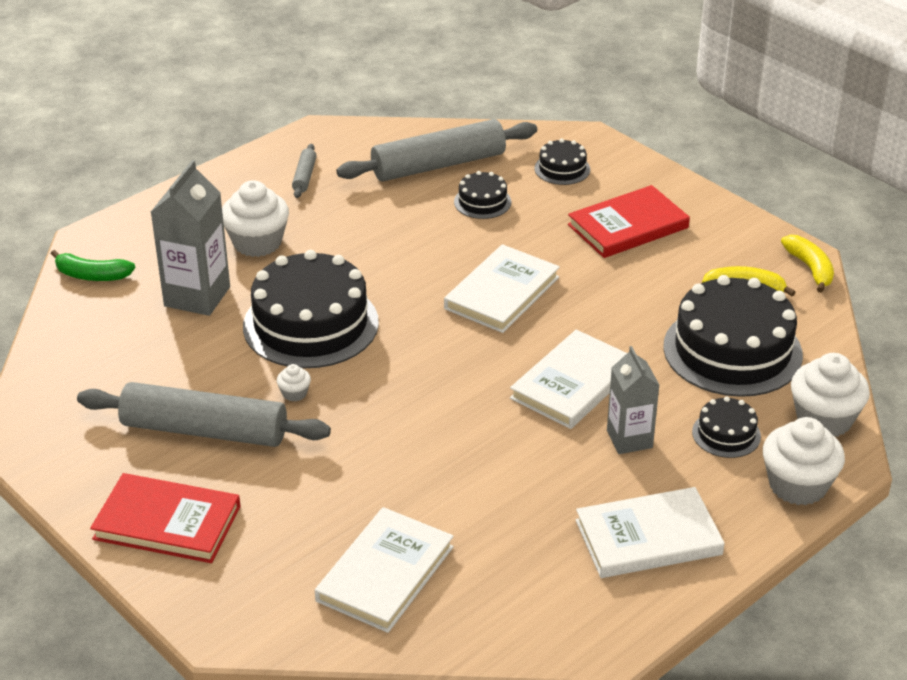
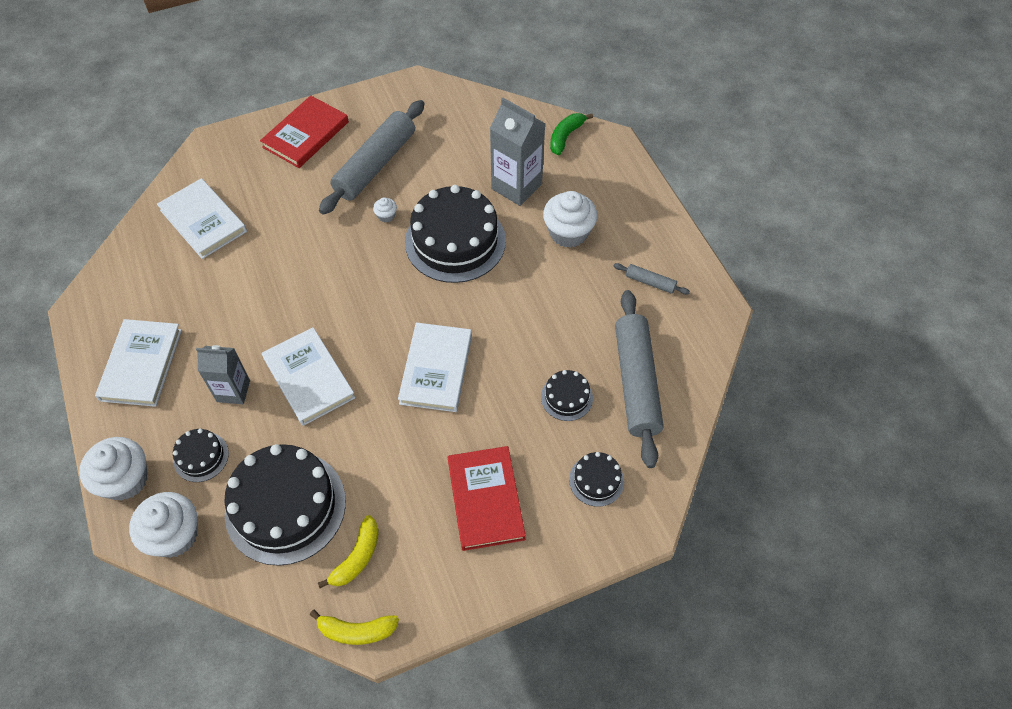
camera: 110 degrees right, 20 degrees up
white book [444,244,560,333] -> white book turned 45 degrees clockwise [398,322,472,412]

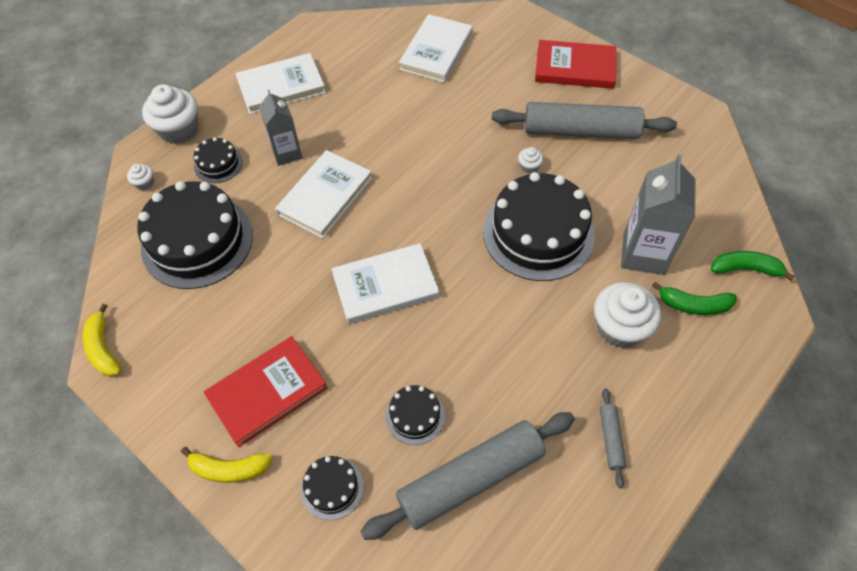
camera: 65 degrees right, 0 degrees up
white cupcake [129,492,198,558] -> white cupcake [127,164,154,190], size x0.45
yellow banana [318,515,379,588] -> yellow banana moved to [181,447,273,483]
none -> green banana [652,281,737,315]

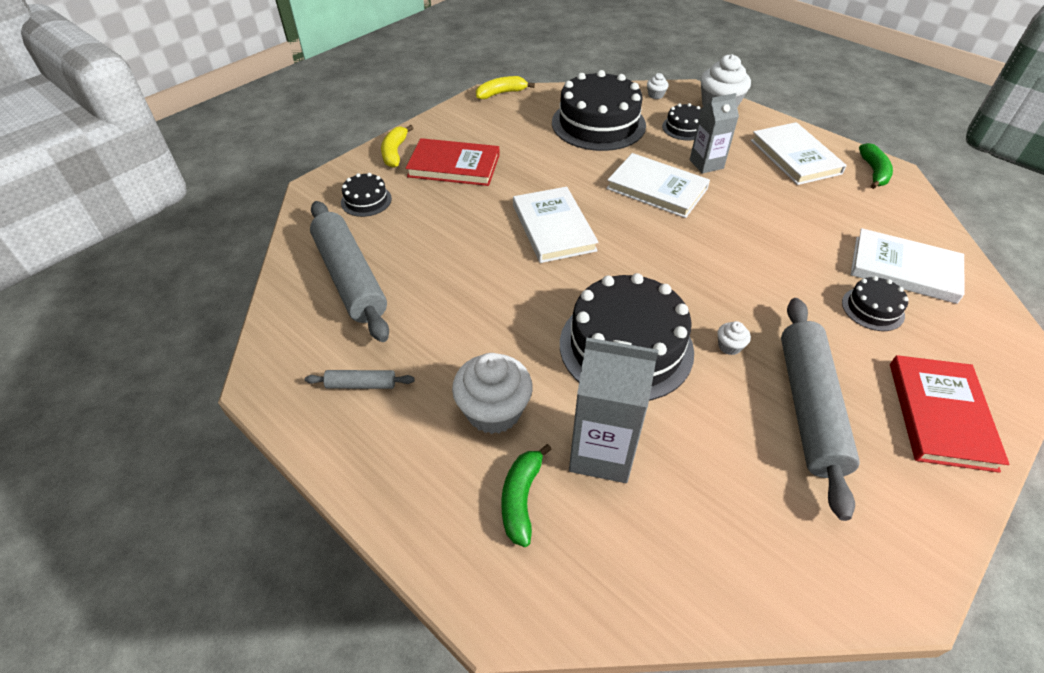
camera: 90 degrees right, 10 degrees down
red book [204,336,327,447] -> red book turned 45 degrees counterclockwise [406,138,500,186]
black cake [385,385,445,445] -> black cake moved to [842,276,909,331]
green banana [711,251,795,281] -> green banana moved to [859,143,893,189]

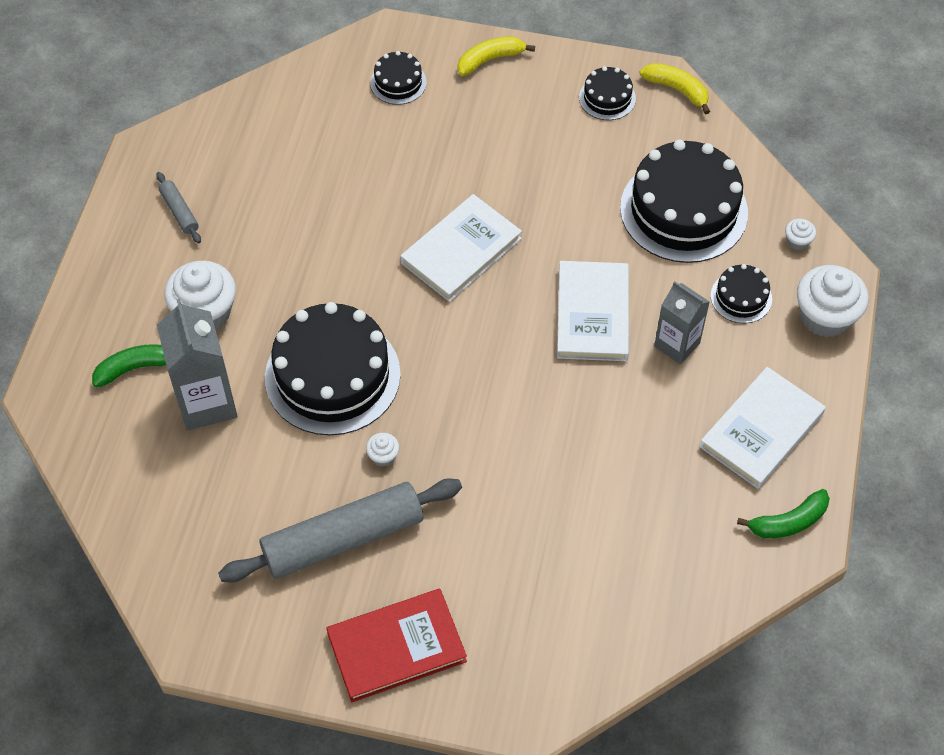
camera: 60 degrees right, 10 degrees up
grey rolling pin [310,201,389,342] -> none
red book [406,138,500,186] -> none
black cake [842,276,909,331] -> black cake moved to [579,66,636,120]
white book [851,228,965,304] -> none

